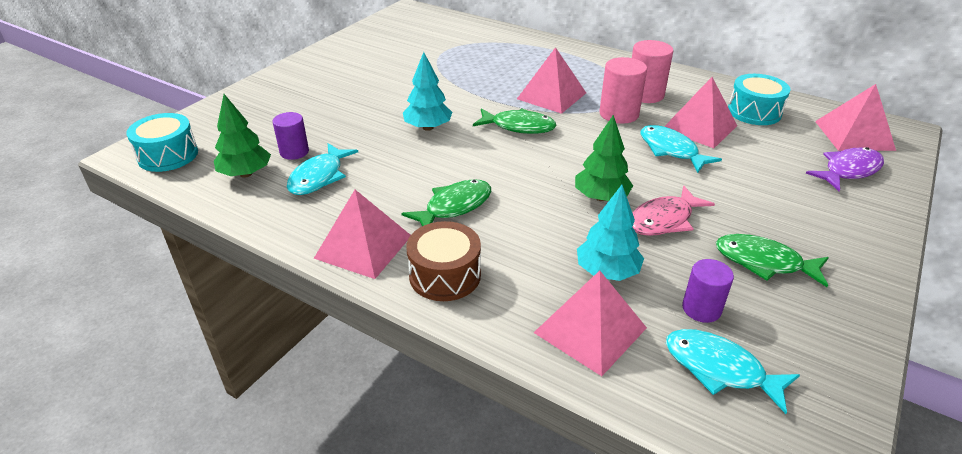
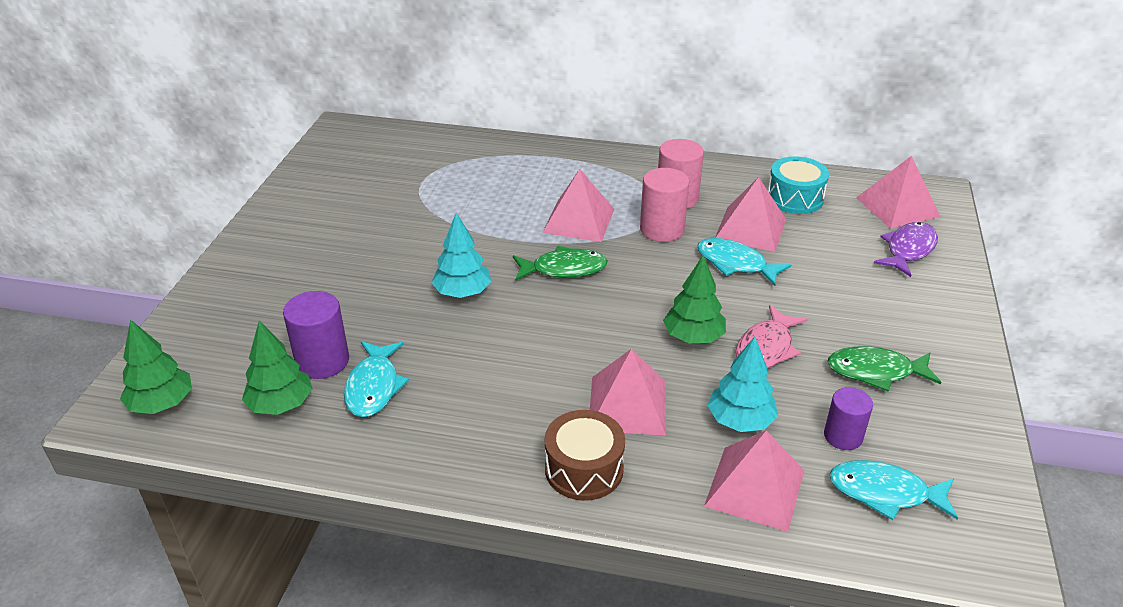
camera: 20 degrees left, 0 degrees up
turquoise drum [127,113,198,172] -> green tree [120,319,192,414]
purple cylinder [273,112,309,160] -> purple cylinder [283,291,349,379], size x1.50
pink pyramid [314,190,410,279] -> pink pyramid moved to [590,349,666,436]
green fish [401,179,491,226] -> none

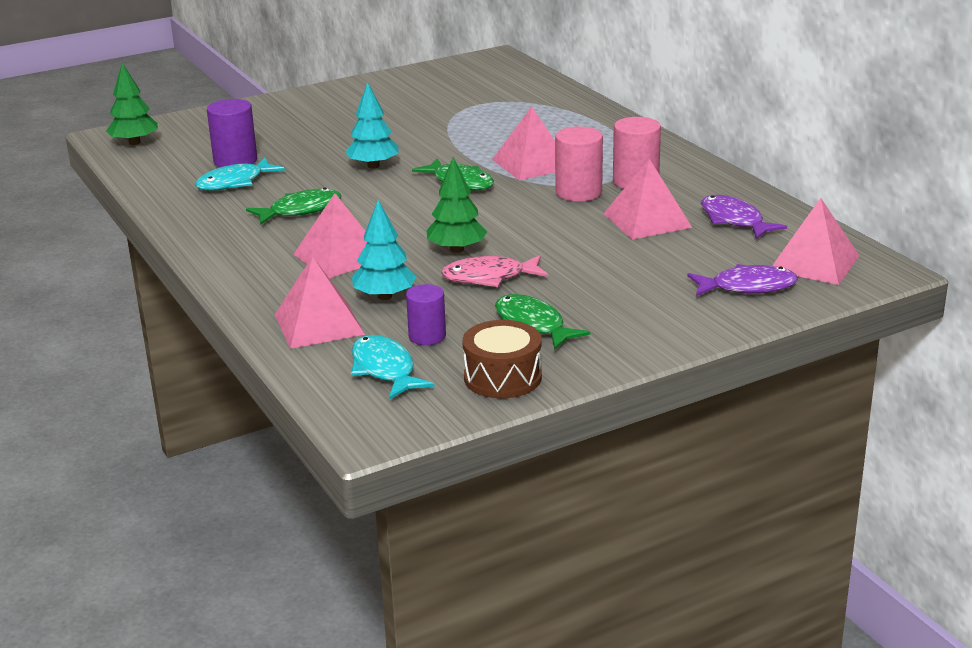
camera: 50 degrees right, 10 degrees down
green tree [242,321,313,415] -> none
brown drum [545,410,625,501] -> brown drum moved to [462,320,542,398]
turquoise fish [697,238,791,286] -> none
turquoise drum [768,156,829,214] -> purple fish [701,195,787,239]
none -> green fish [246,188,342,225]

